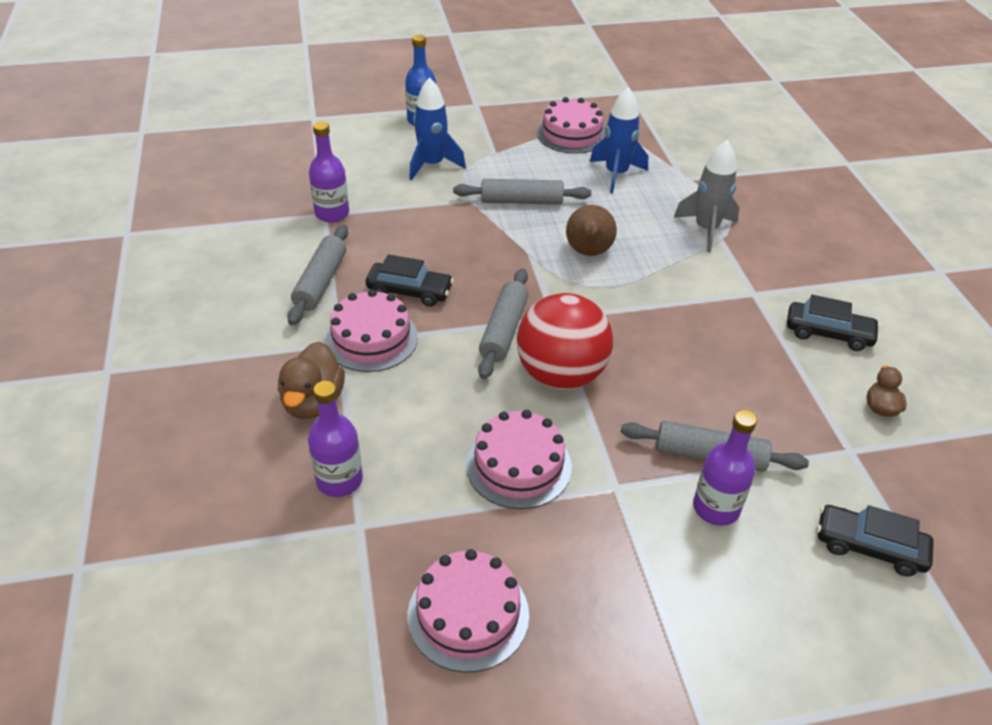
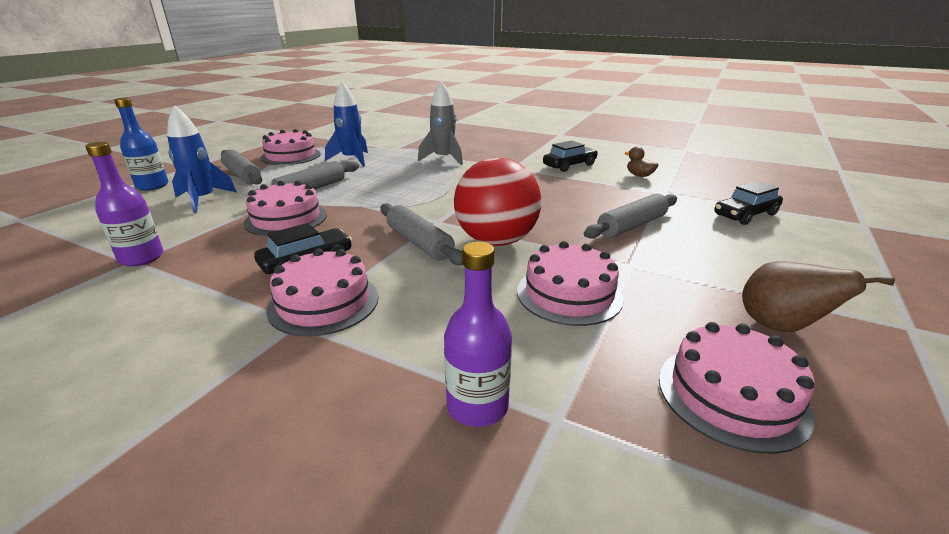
camera: 50 degrees left, 15 degrees down
brown duck [278,341,345,419] -> none
grey rolling pin [287,225,348,325] -> grey rolling pin moved to [221,149,262,185]
brown pear [566,205,617,256] -> brown pear moved to [742,261,895,332]
purple bottle [693,410,757,526] -> none
none -> pink cake [244,181,327,236]

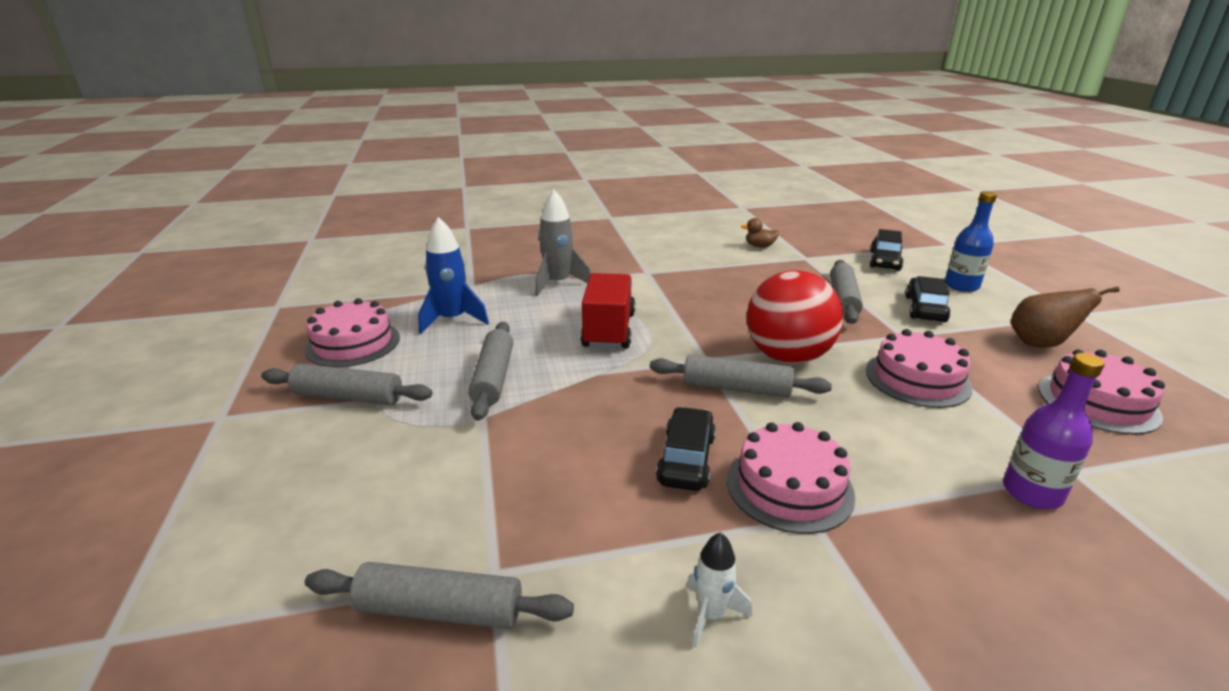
camera: 40 degrees left, 0 degrees up
purple bottle [85,142,163,266] -> none
blue bottle [114,98,169,191] -> blue bottle moved to [945,191,997,292]
blue rocket [167,105,237,213] -> none
pink cake [244,181,327,236] -> none
black car [543,140,598,172] -> black car moved to [905,276,951,322]
none -> grey rolling pin [305,562,574,629]
none -> red truck [580,273,635,349]
none -> white rocket [686,532,752,648]

